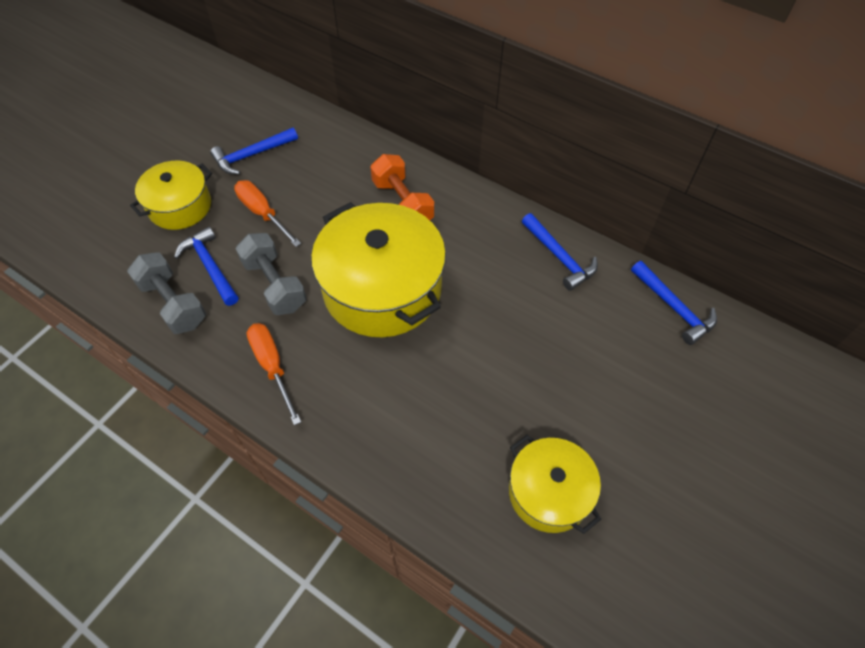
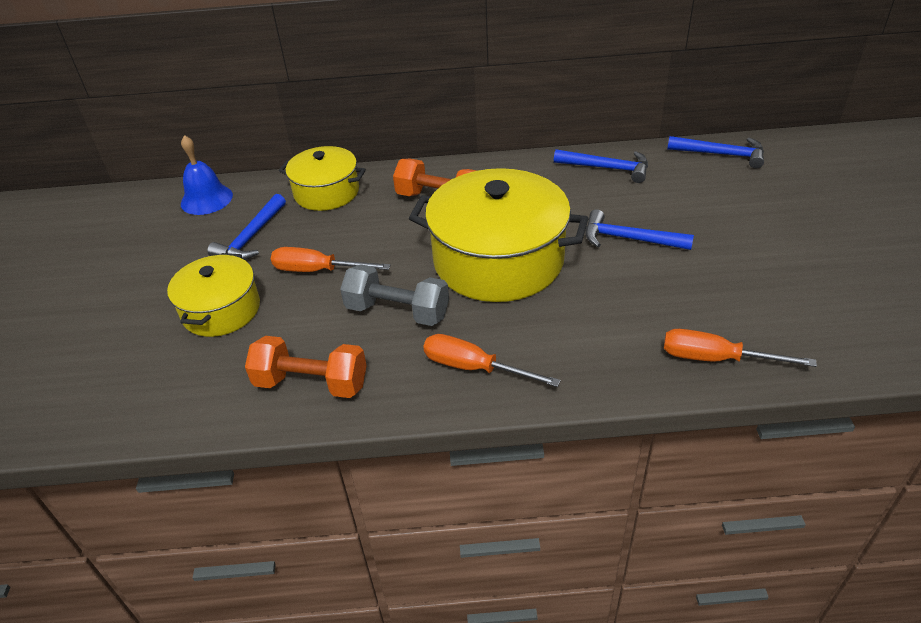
camera: 35 degrees left, 15 degrees down
grey dumbbell [127,252,206,334] -> orange dumbbell [245,336,367,398]
blue hammer [174,227,239,306] -> blue hammer moved to [586,209,694,250]
yellow pot [509,435,601,534] -> yellow pot moved to [279,146,366,211]
none -> blue bell [181,135,233,215]
none -> orange screwdriver [664,329,817,367]

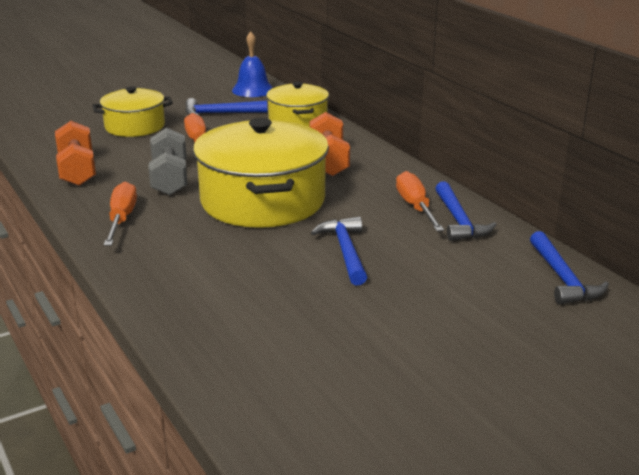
camera: 60 degrees right, 15 degrees down
orange screwdriver [664,329,817,367] -> orange screwdriver moved to [396,171,444,231]

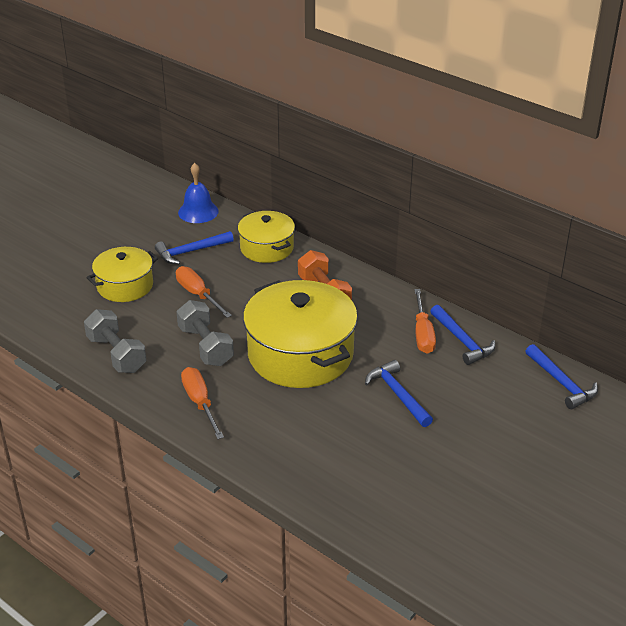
camera: 20 degrees left, 10 degrees up
orange dumbbell [55,121,96,186] -> grey dumbbell [84,309,146,373]
orange screwdriver [396,171,444,231] -> orange screwdriver turned 150 degrees counterclockwise [414,289,436,354]

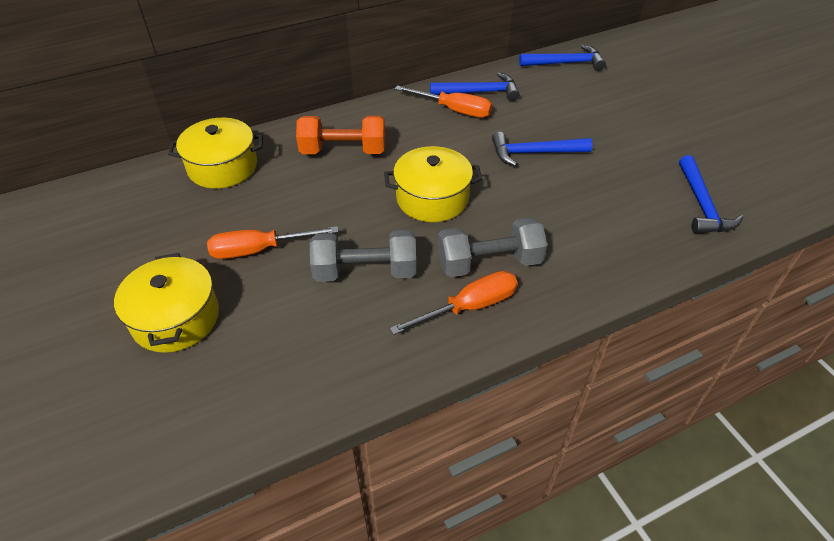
camera: 65 degrees left, 10 degrees up
grey dumbbell [84,309,146,373] -> grey dumbbell moved to [438,217,547,277]
blue hammer [155,231,234,264] -> blue hammer moved to [679,155,743,233]
blue bell [178,163,219,223] -> none
orange screwdriver [181,367,224,439] -> orange screwdriver turned 150 degrees clockwise [389,271,518,335]
yellow pot [243,280,358,388] -> yellow pot [384,146,482,222], size x0.58

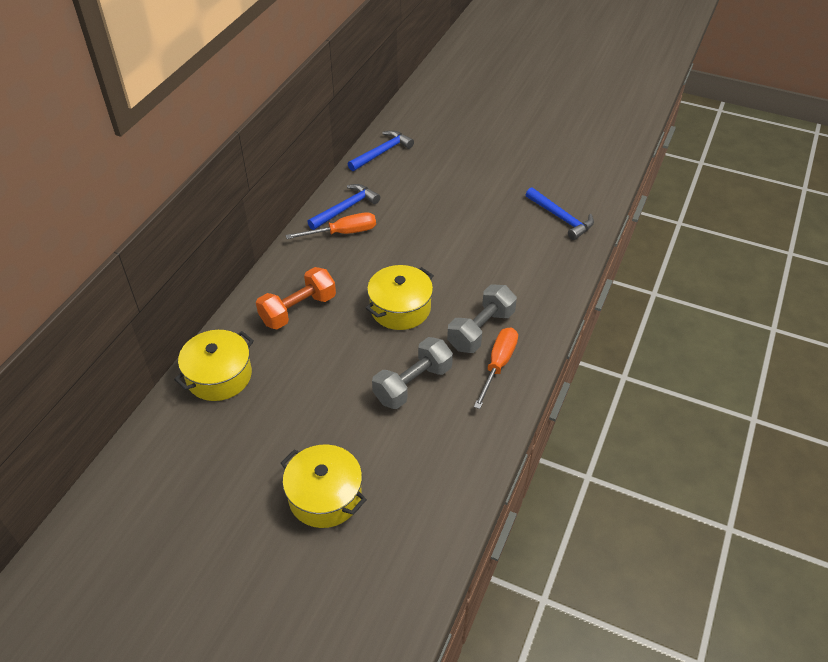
camera: 40 degrees left, 0 degrees up
orange screwdriver [207,226,338,259] -> none
blue hammer [492,132,592,166] -> none

